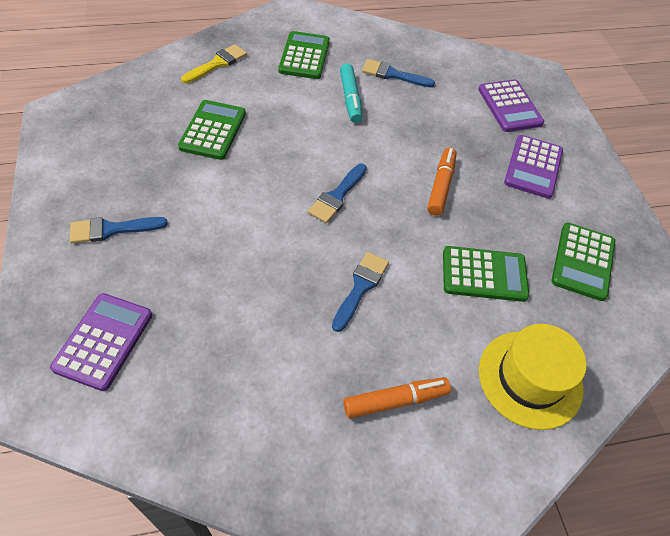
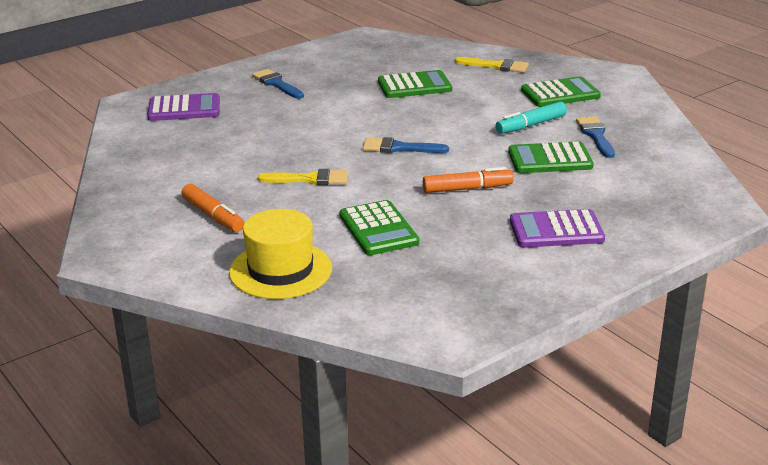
camera: 70 degrees right, 25 degrees down
blue brush [332,252,389,332] -> yellow brush [258,169,348,185]
purple calculator [478,80,544,132] -> none
green calculator [552,222,615,301] -> green calculator moved to [508,141,593,173]

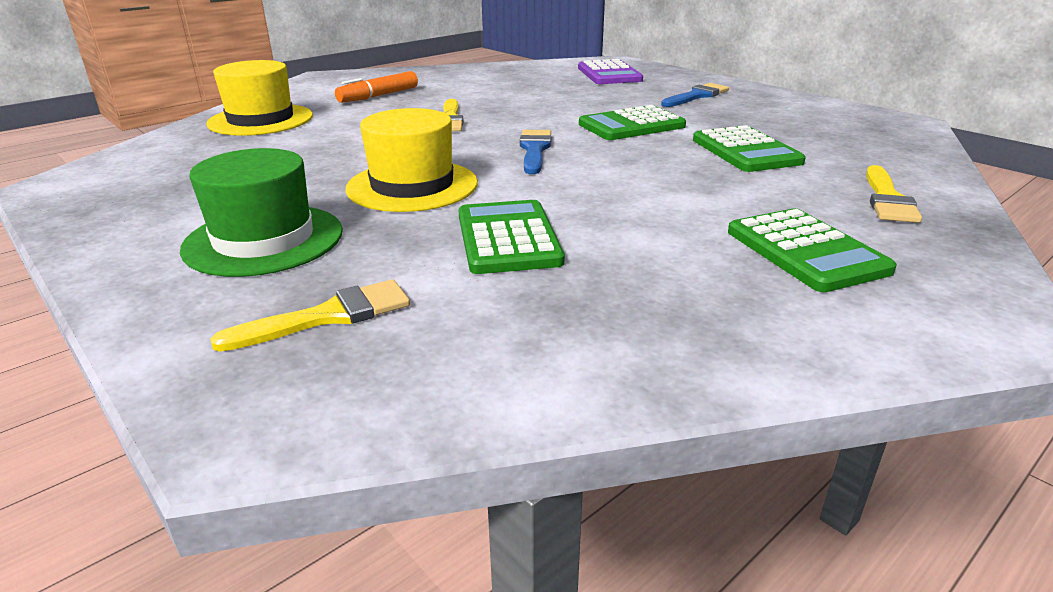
camera: 85 degrees right, 0 degrees up
green calculator [339,200,419,255] -> green calculator moved to [579,105,686,140]
orange marker [423,167,514,193] -> yellow hat [346,108,478,212]
turquoise marker [495,102,567,134] -> none
purple calculator [510,209,605,248] -> green hat [180,148,343,277]
blue brush [576,116,615,158] -> none
none -> yellow brush [210,279,410,352]

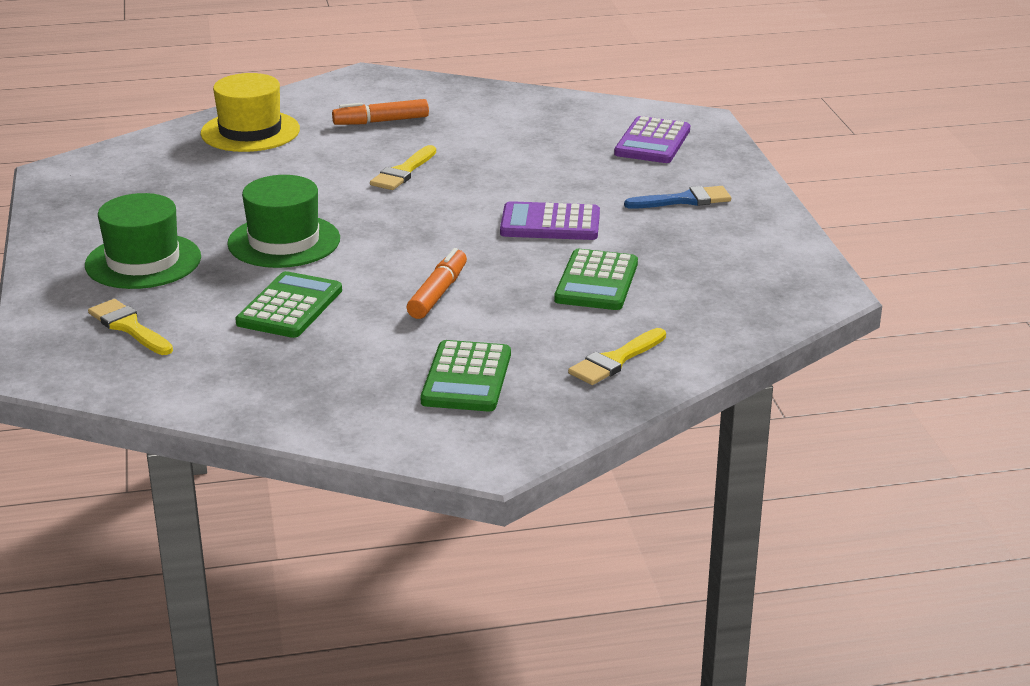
camera: 30 degrees right, 0 degrees up
yellow brush [210,279,410,352] -> yellow brush turned 135 degrees counterclockwise [88,299,173,355]
yellow hat [346,108,478,212] -> green hat [227,175,340,268]
blue brush [520,130,551,174] -> none
green calculator [579,105,686,140] -> purple calculator [500,201,600,240]
none -> orange marker [407,248,467,319]

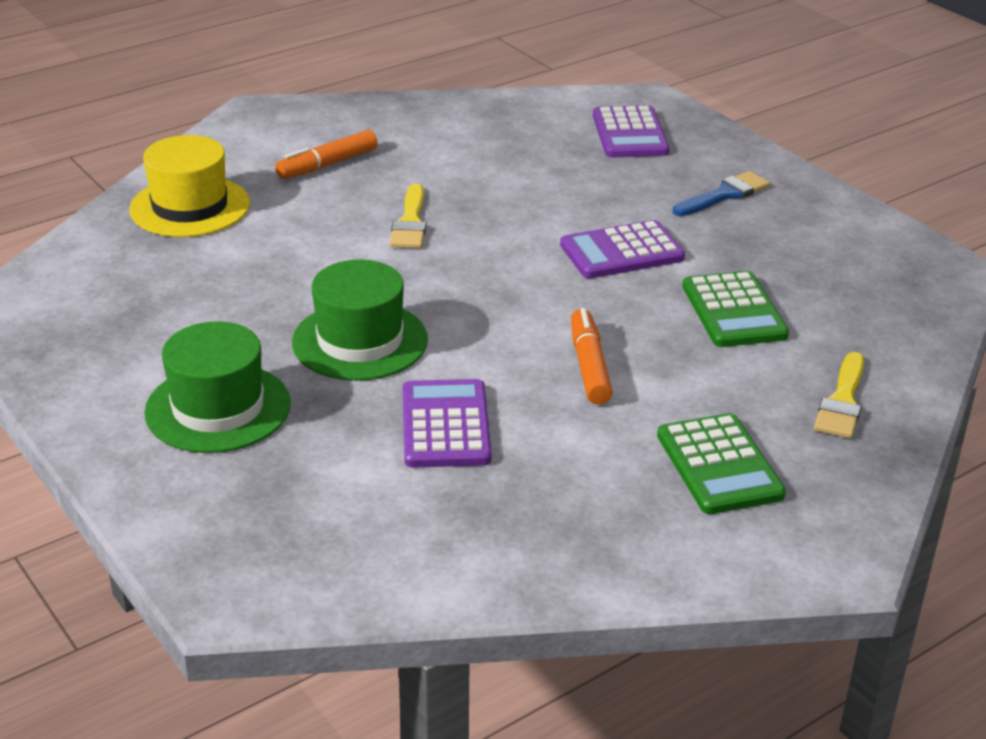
camera: 25 degrees left, 5 degrees up
yellow brush [88,299,173,355] -> none
green calculator [235,271,342,338] -> purple calculator [403,379,492,468]

